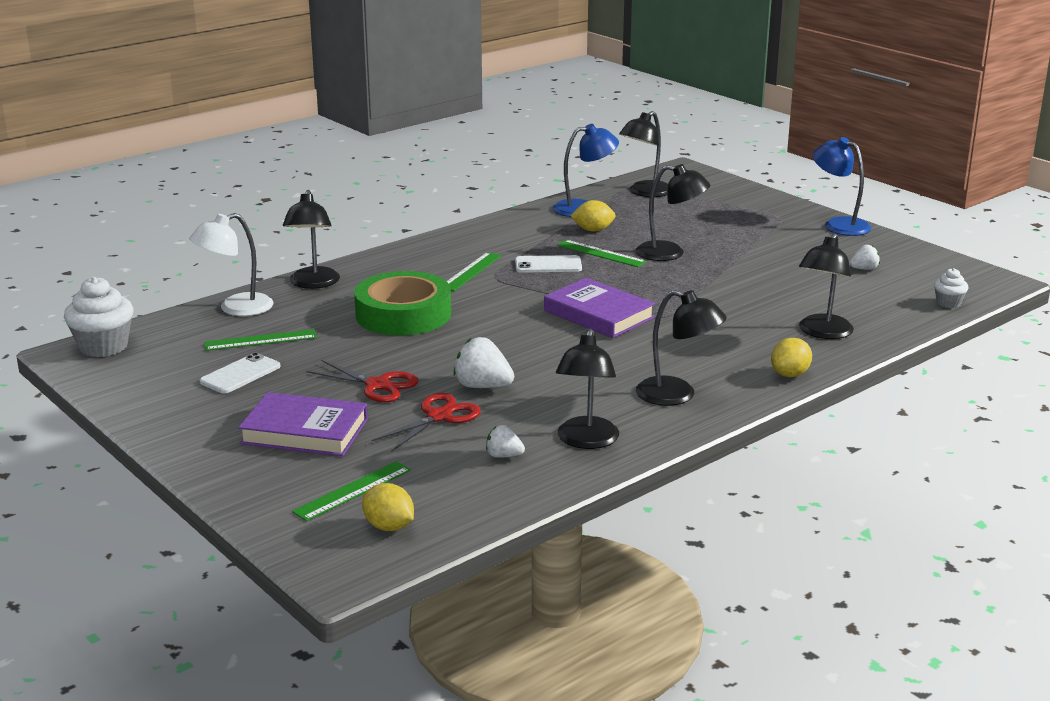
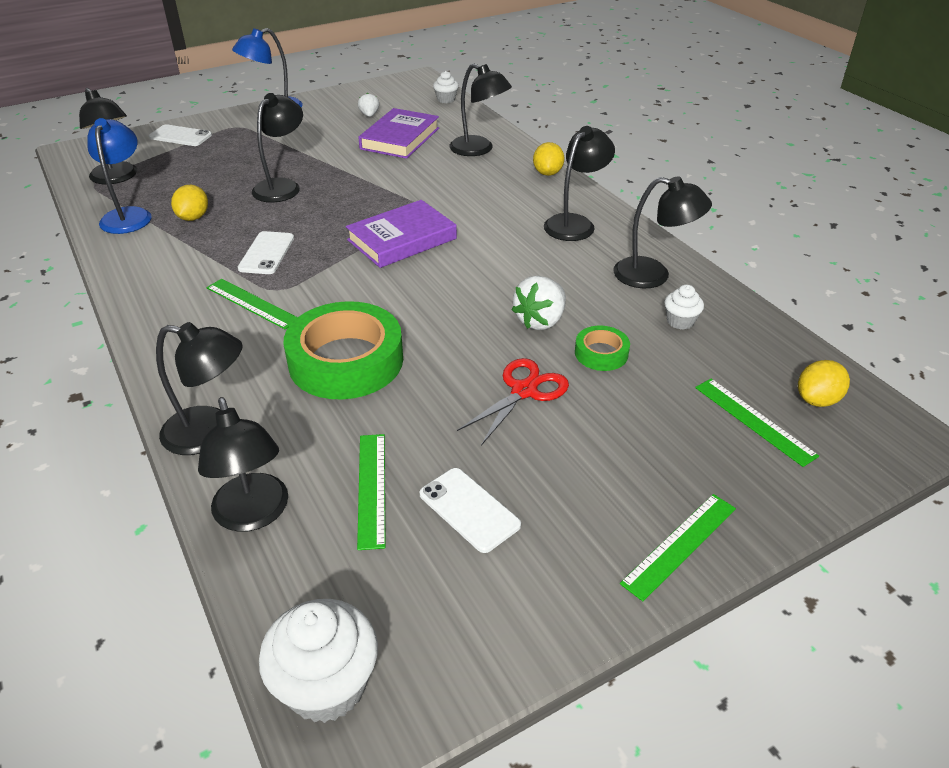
camera: 80 degrees left, 15 degrees up
white lamp [189,213,274,316] -> black lamp [198,397,288,532]
purple book [238,392,368,456] -> purple book moved to [358,108,439,159]
red scissors [371,393,481,452] -> green tape [575,326,630,371]
white strawberry [486,425,525,458] -> white cupcake [664,284,704,330]
green ruler [557,240,647,267] -> green ruler moved to [620,494,736,601]
yellow lemon [771,338,812,377] -> yellow lemon turned 45 degrees clockwise [533,142,565,176]
none -> white phone [149,124,212,146]

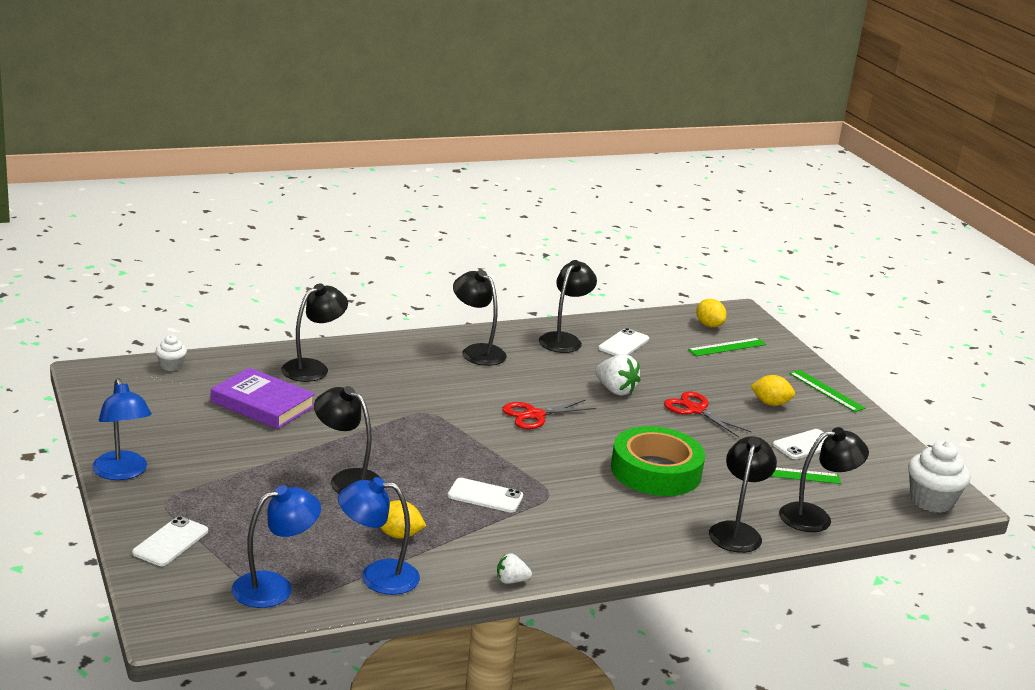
camera: 85 degrees left, 15 degrees down
black lamp [79,88,137,184] -> blue lamp [231,485,321,608]
green ruler [206,279,298,329] -> none
purple book [346,200,457,268] -> none
white strawberry [358,93,379,117] -> white strawberry moved to [497,553,532,584]
yellow lemon [533,142,565,176] -> yellow lemon moved to [751,375,795,406]
green tape [575,326,630,371] -> none
white cupcake [664,284,704,330] -> white phone [598,328,649,356]
none -> red scissors [503,399,596,429]

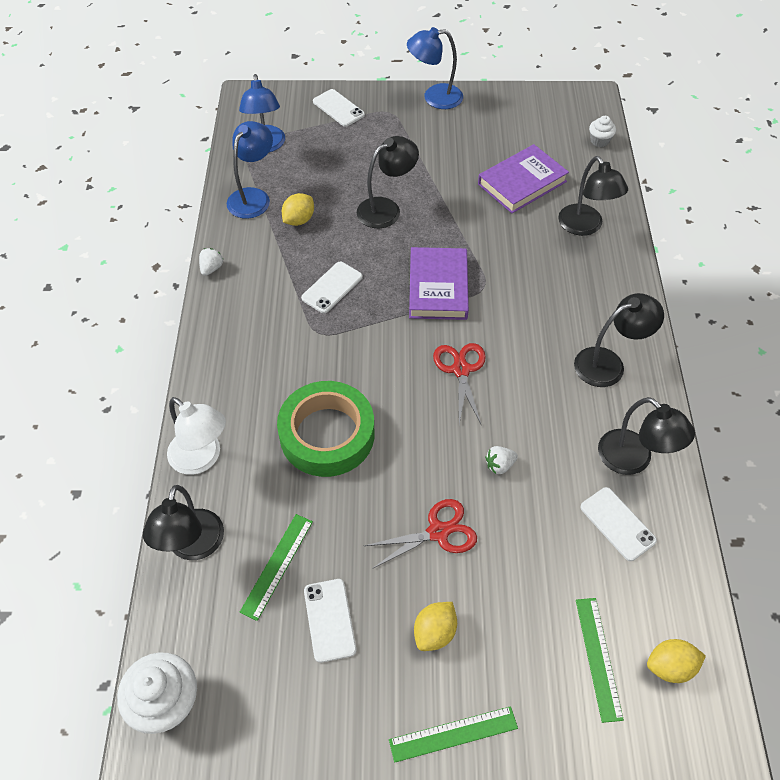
camera: 115 degrees right, 30 degrees up
white strawberry [595,354,641,396] -> white strawberry [485,446,518,474], size x0.58
black lamp [709,436,777,553] -> white lamp [167,397,226,475]
none -> purple book [409,247,469,320]

